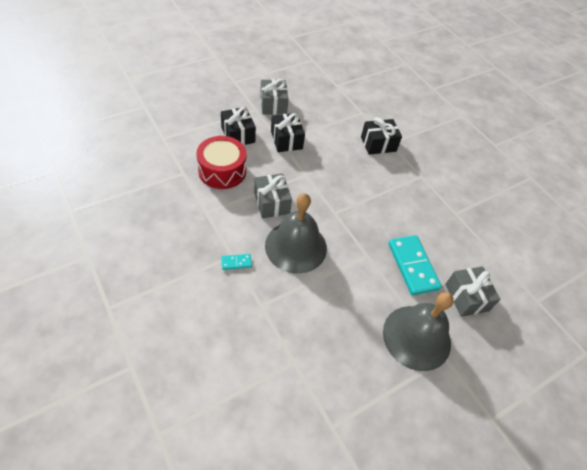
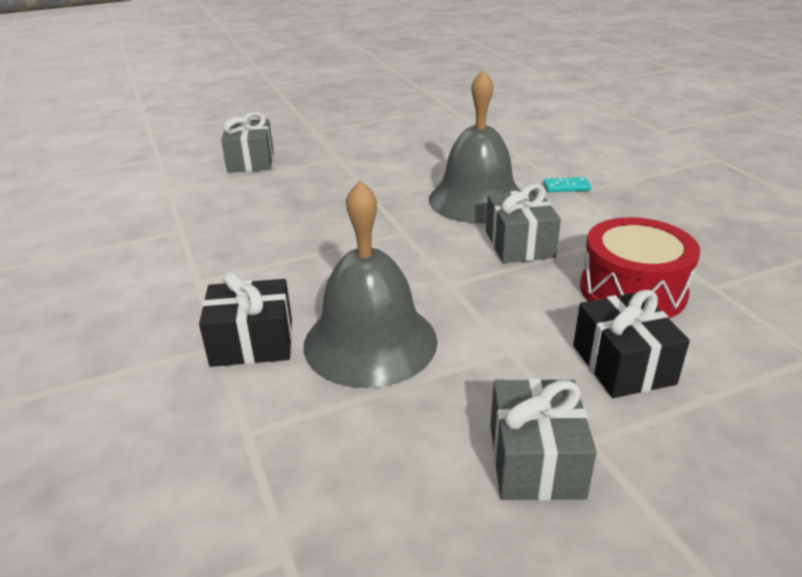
camera: 165 degrees left, 20 degrees down
black gift [271,113,305,152] -> none
grey bell [383,292,454,371] -> grey bell moved to [304,180,438,388]
turquoise domino [388,235,442,296] -> none

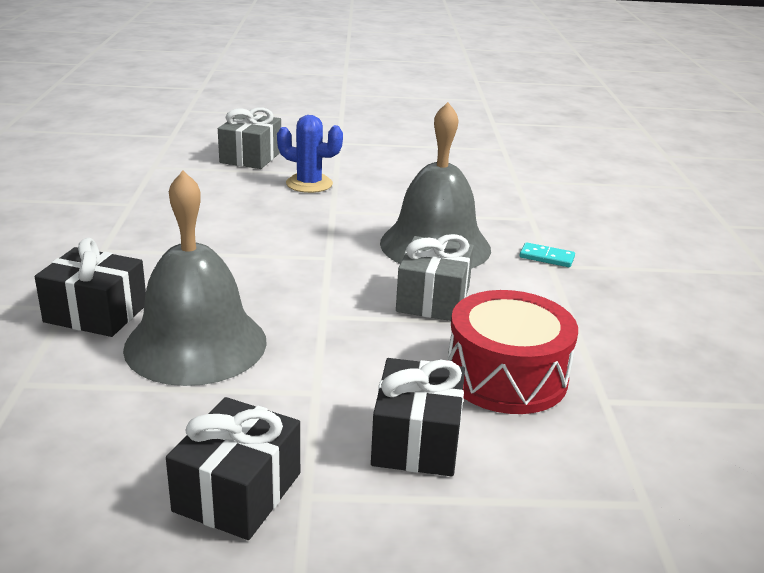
camera: 20 degrees right, 5 degrees down
grey gift [491,378,597,501] -> black gift [166,397,300,540]
none -> blue cactus [277,115,343,193]

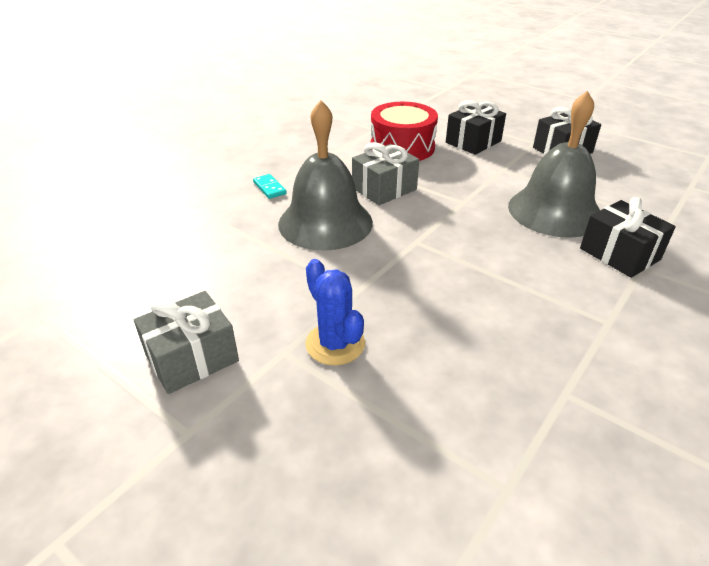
camera: 140 degrees left, 10 degrees up
grey gift [218,107,281,169] -> grey gift moved to [134,291,239,394]

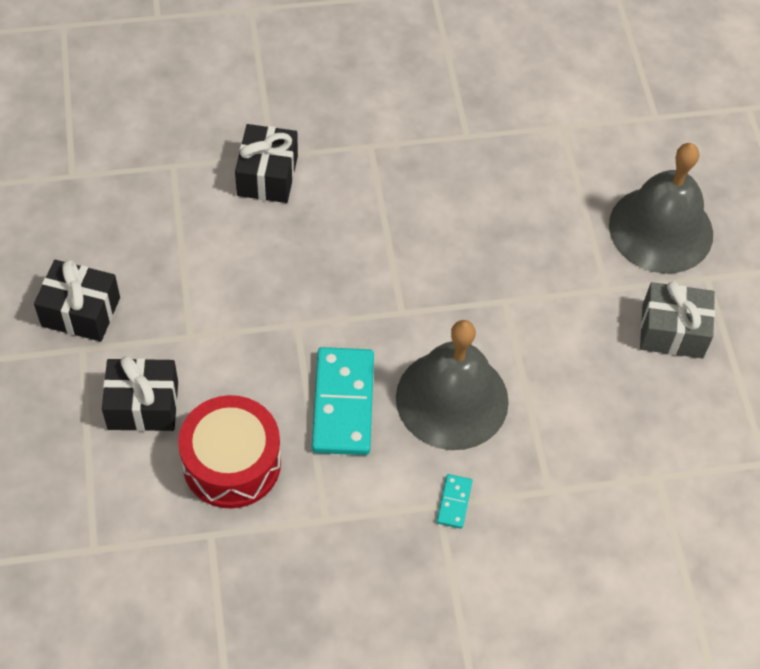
camera: 140 degrees left, 20 degrees up
blue cactus [305,259,365,366] -> none
grey gift [352,142,419,205] -> turquoise domino [312,347,374,455]
grey bell [508,91,600,238] -> grey bell moved to [609,143,713,273]

